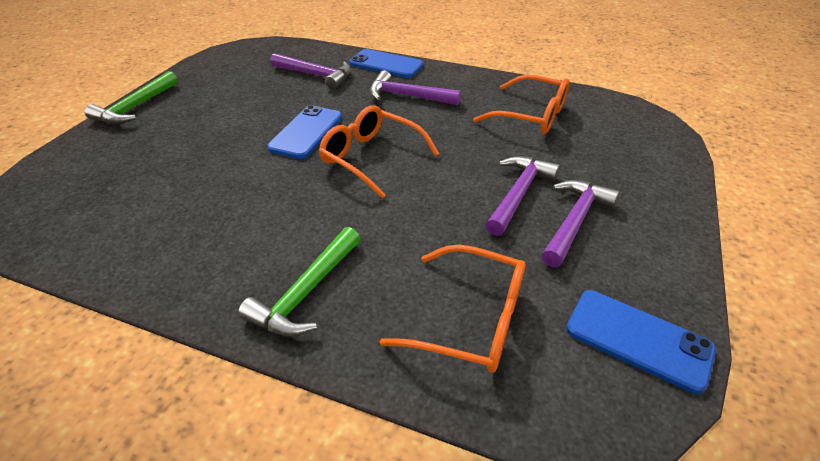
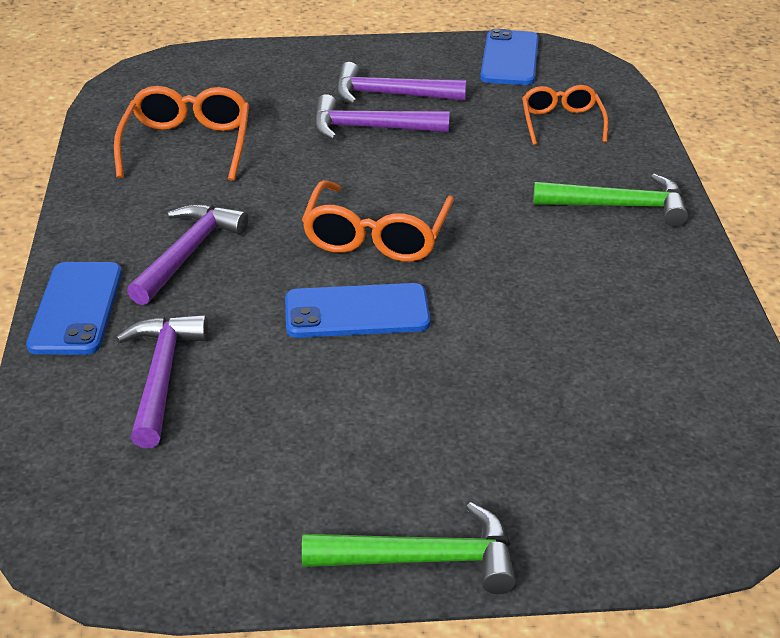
camera: 115 degrees left, 5 degrees down
purple hammer [370,70,461,105] -> purple hammer turned 150 degrees counterclockwise [127,204,248,305]
orange glasses [380,245,525,373] -> orange glasses [522,85,608,145], size x0.66

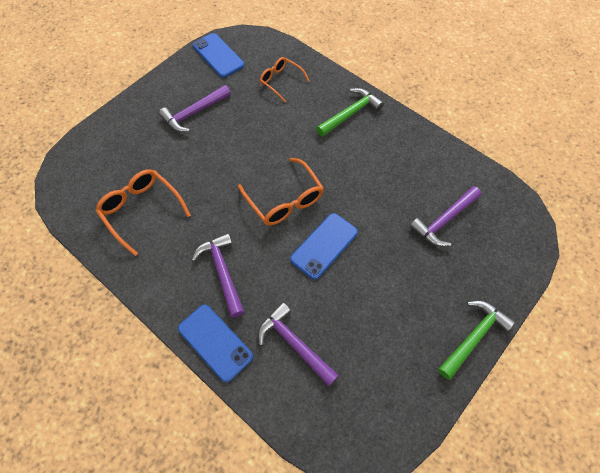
camera: 45 degrees left, 25 degrees up
purple hammer [313,94,450,140] -> purple hammer moved to [410,186,481,247]

